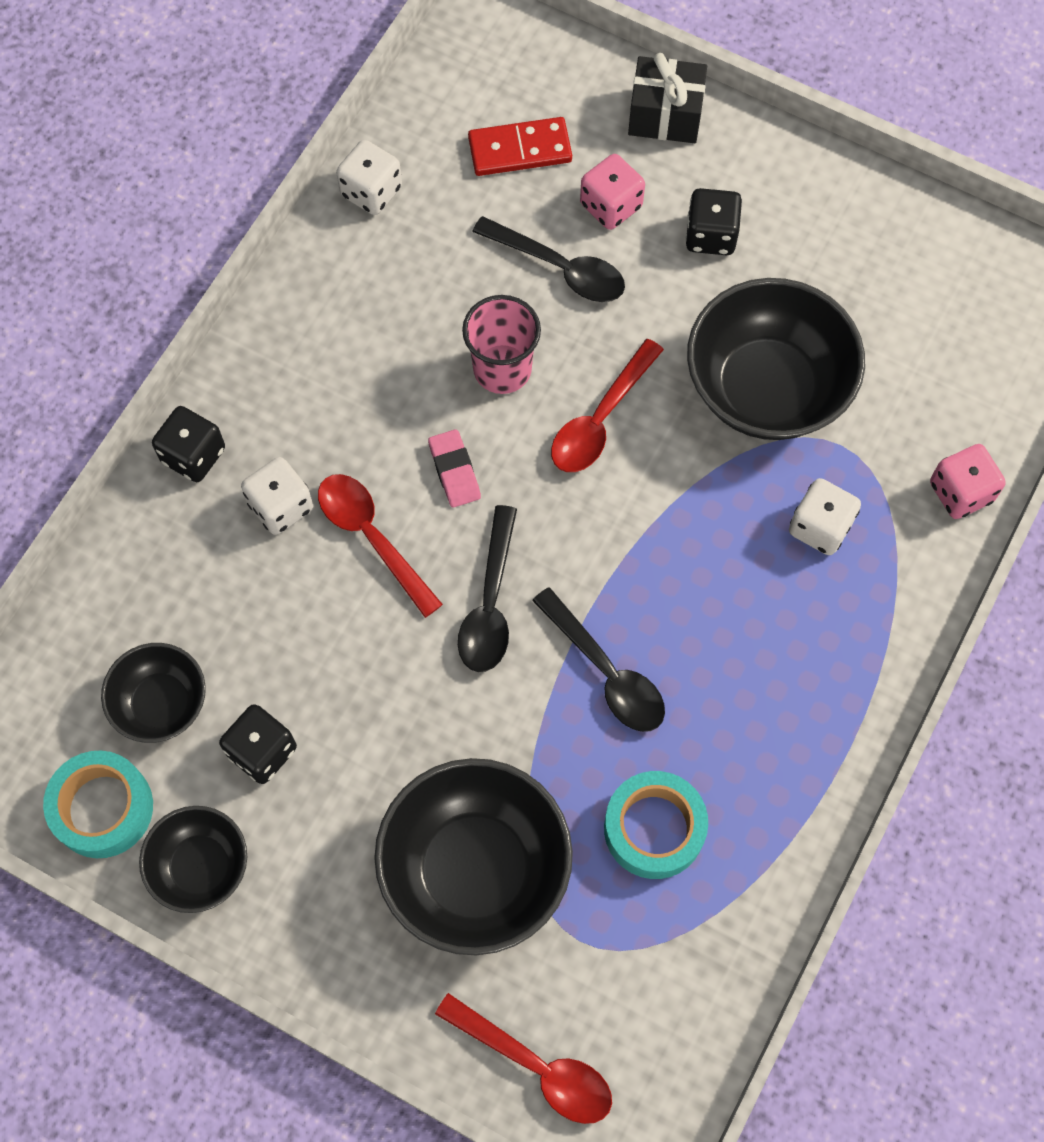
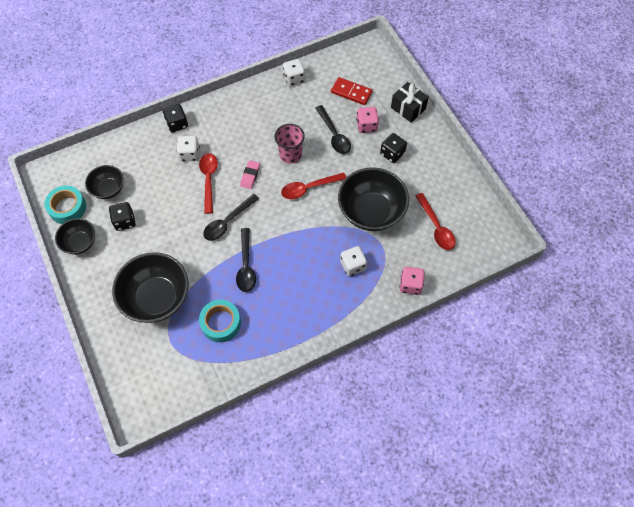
camera: 35 degrees right, 5 degrees down
red spoon [435,993,612,1124] -> red spoon moved to [416,193,456,250]

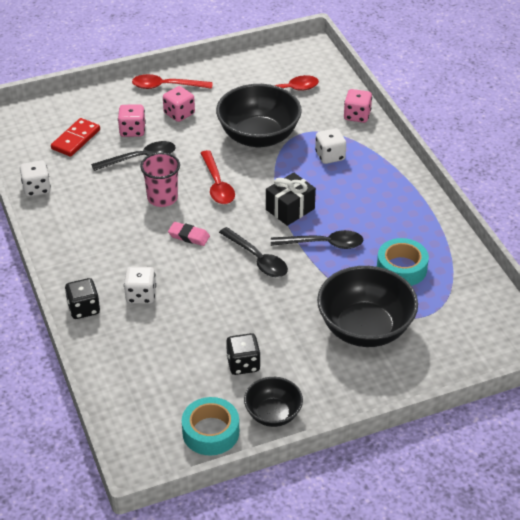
camera: 85 degrees left, 20 degrees down
black bowl [85,165,124,199] -> none
red spoon [199,153,218,214] -> red spoon moved to [132,74,213,89]
black dice [380,133,407,163] -> pink dice [163,86,195,122]
black gift [391,82,429,123] -> black gift moved to [266,172,316,226]

